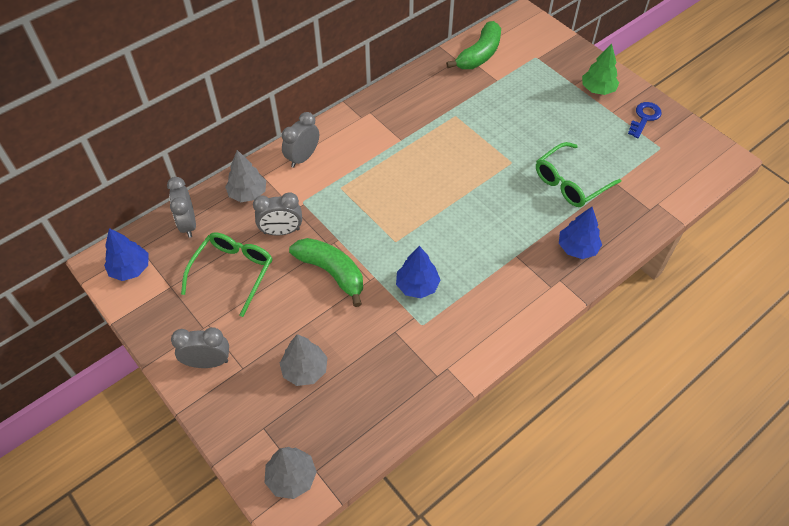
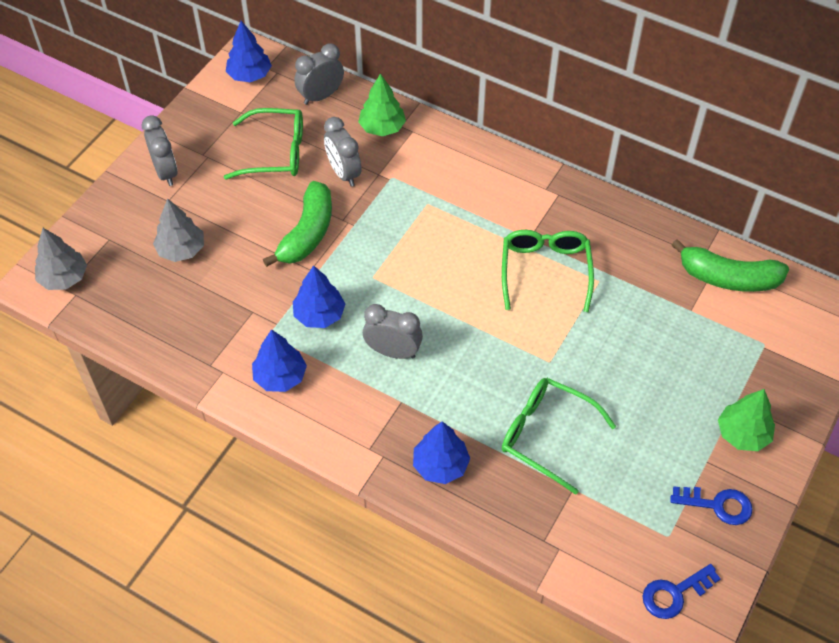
camera: 70 degrees right, 0 degrees up
grey tree [225,150,266,202] -> green tree [358,73,406,136]
grey clock [282,112,319,168] -> grey clock moved to [363,304,423,359]
none -> blue tree [252,329,307,392]
none -> green glasses [502,230,594,312]
none -> blue key [642,564,721,619]

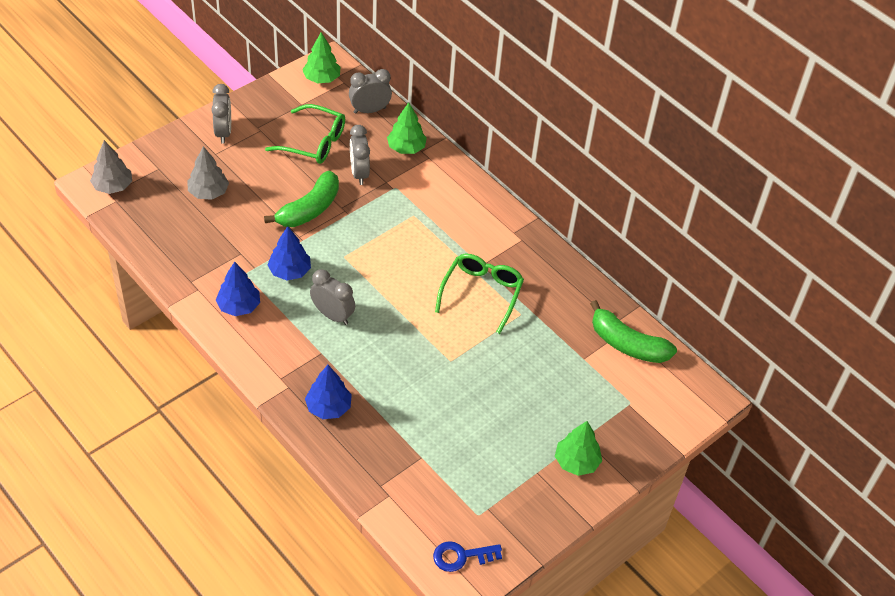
camera: 15 degrees right, 5 degrees down
blue tree [226,21,272,82] -> green tree [302,32,340,84]
green glasses [502,378,616,495] -> none
blue key [670,486,753,525] -> none

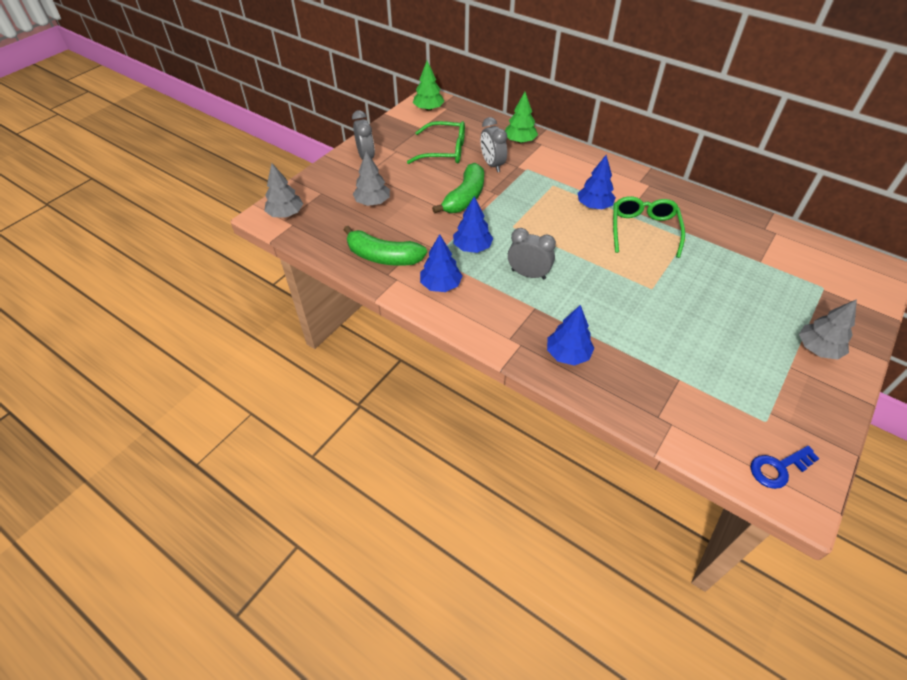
camera: 10 degrees left, 0 degrees up
grey clock [349,69,392,114] -> none
green tree [555,421,602,476] -> grey tree [799,299,857,360]
green banana [590,300,677,363] -> green banana moved to [344,226,427,266]
none -> blue tree [578,155,616,209]

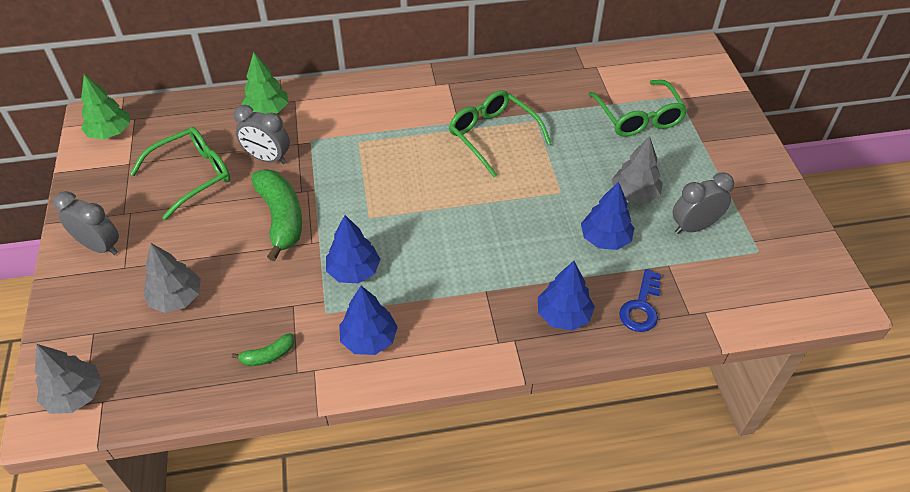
camera: 45 degrees left, 0 degrees up
green banana [344,226,427,266] -> green banana [232,333,295,366], size x0.48
grey clock [508,228,556,280] -> grey clock moved to [673,172,734,234]
blue tree [578,155,616,209] -> blue tree moved to [581,182,634,250]
blue key [751,446,820,489] -> blue key moved to [619,269,661,332]
grey tree [799,299,857,360] -> grey tree moved to [611,136,663,203]
none -> green glasses [588,80,687,137]

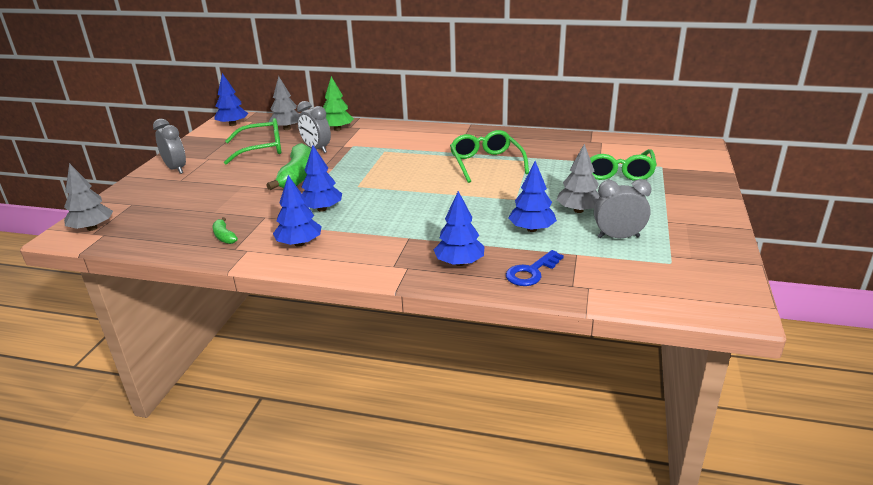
camera: 25 degrees right, 20 degrees down
green tree [81,74,130,139] -> blue tree [215,73,249,126]
grey tree [143,243,201,313] -> grey tree moved to [269,76,299,130]
green banana [232,333,295,366] -> green banana turned 60 degrees clockwise [213,217,238,244]

